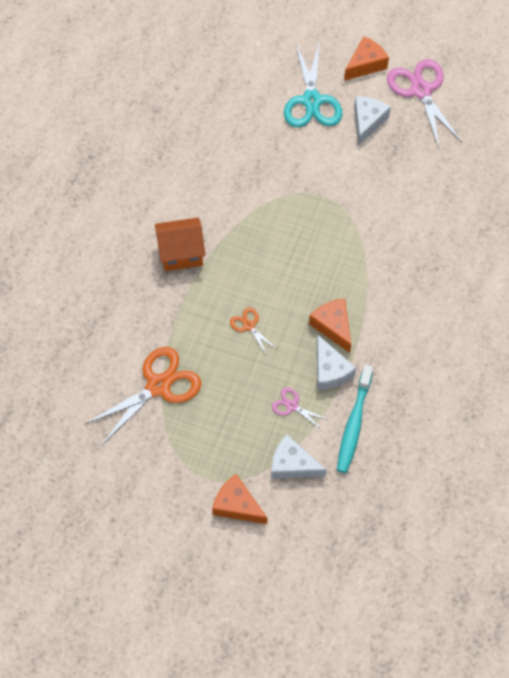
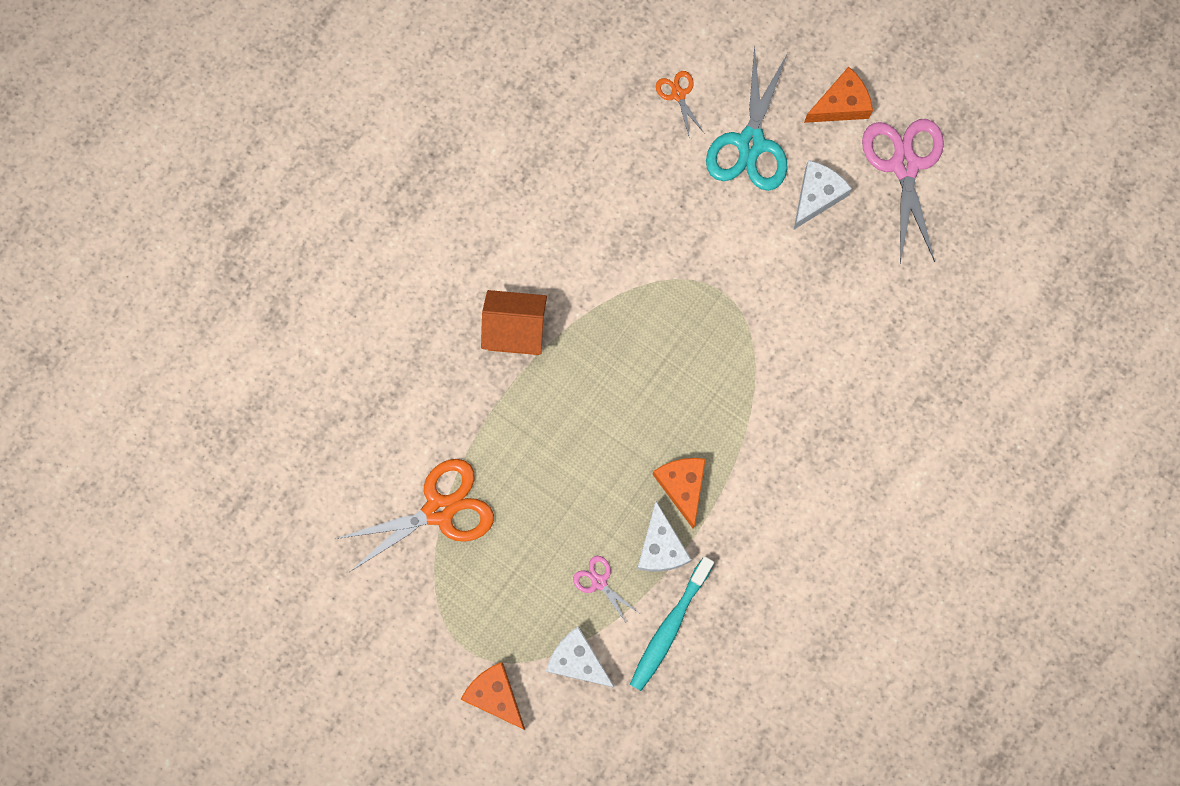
camera: 15 degrees right, 15 degrees up
orange scissors [230,308,277,356] -> orange scissors moved to [656,71,705,139]

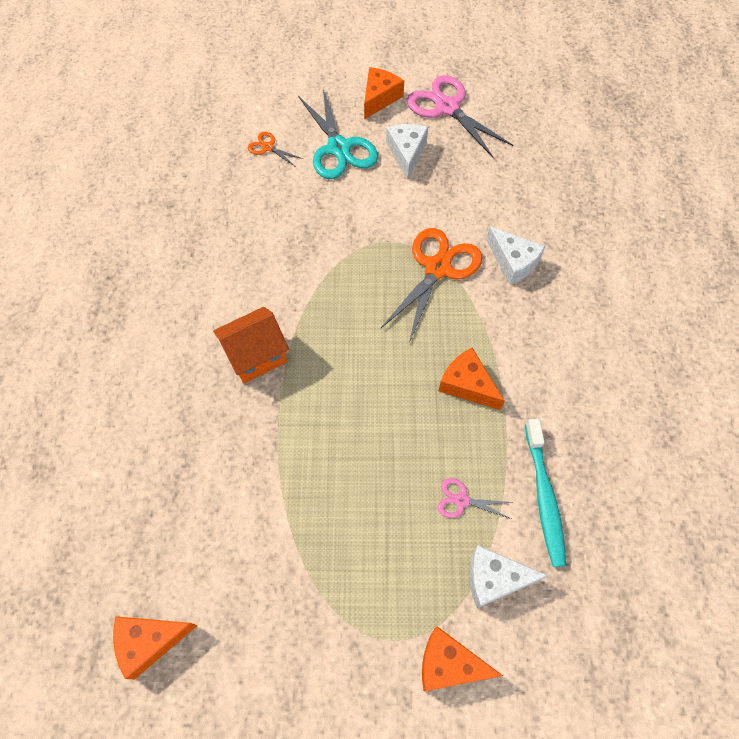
camera: 35 degrees left, 15 degrees down
orange scissors [336,459,494,572] -> orange scissors moved to [381,228,482,343]
white cheese [637,501,691,572] -> white cheese moved to [486,227,545,285]
none -> orange cheese [113,616,198,679]

